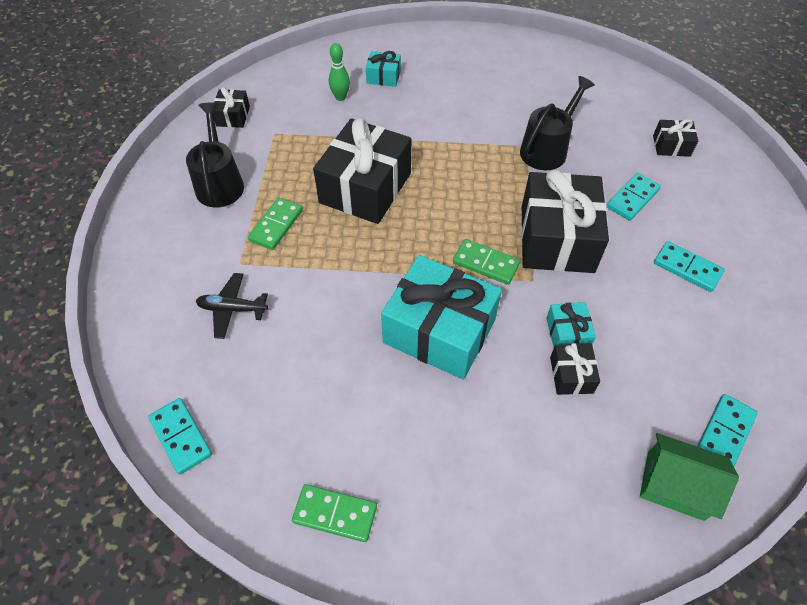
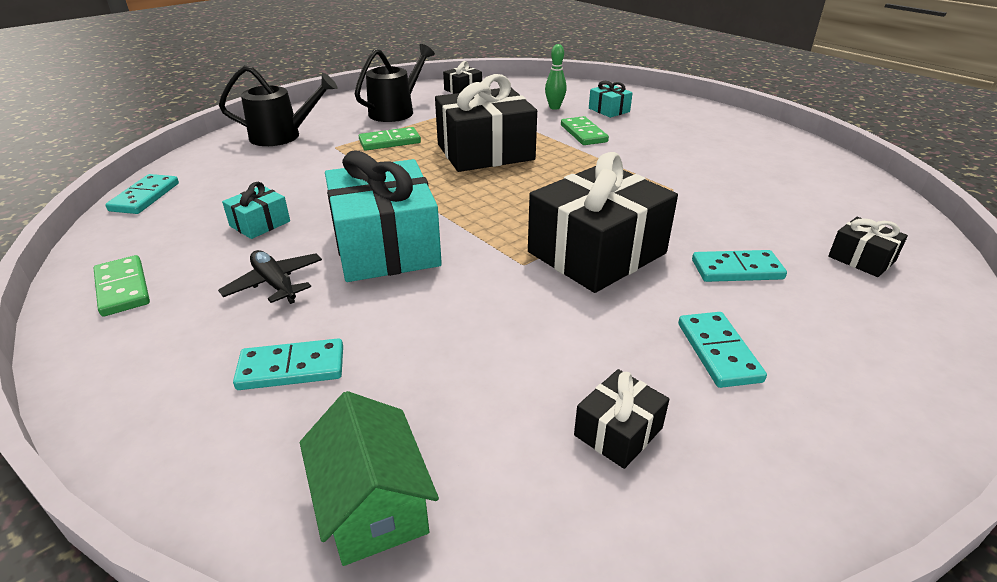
camera: 45 degrees right, 20 degrees down
black plane [196,273,268,339] -> black plane moved to [218,250,322,304]
green domino [453,239,520,285] -> green domino moved to [561,116,609,145]
black watering can [520,76,595,170] -> black watering can moved to [219,65,337,146]
turquoise gift [546,302,596,347] -> turquoise gift moved to [222,182,290,239]
black gift [550,343,600,395] -> black gift moved to [574,369,670,469]
turquoise domino [697,394,758,467] -> turquoise domino moved to [233,338,343,390]

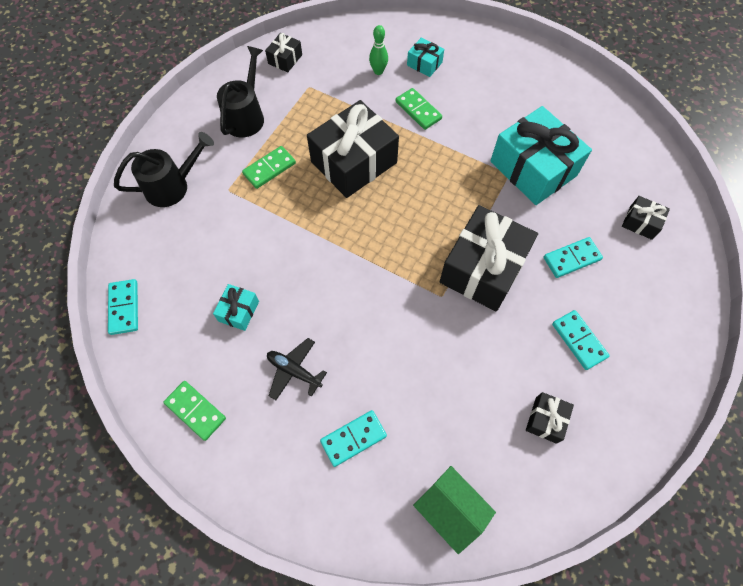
camera: 20 degrees left, 30 degrees up
turquoise gift [325,151,442,282] -> turquoise gift moved to [490,106,592,205]

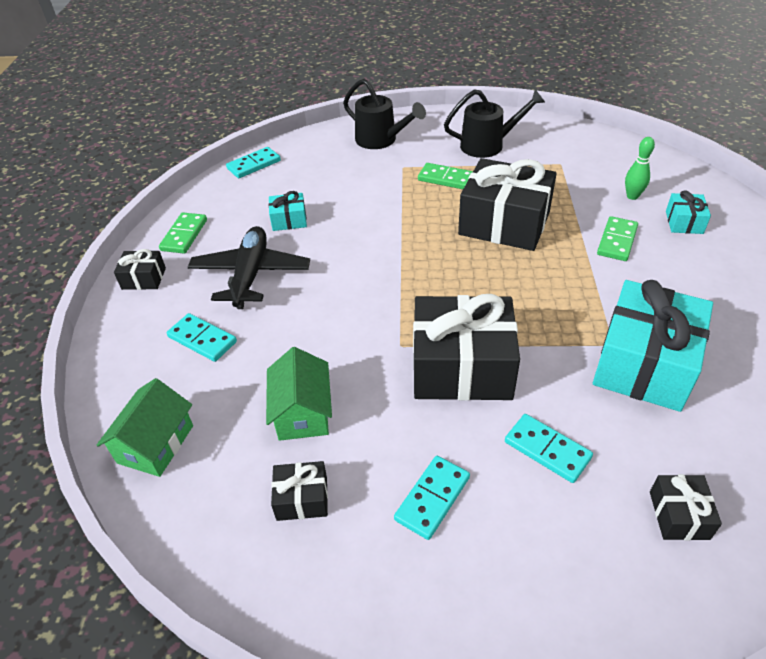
camera: 65 degrees right, 20 degrees down
black gift [265,33,302,72] -> black gift moved to [114,249,166,290]
black plane [267,338,327,400] -> black plane [188,226,310,309], size x1.67
none -> green house [266,347,332,441]

